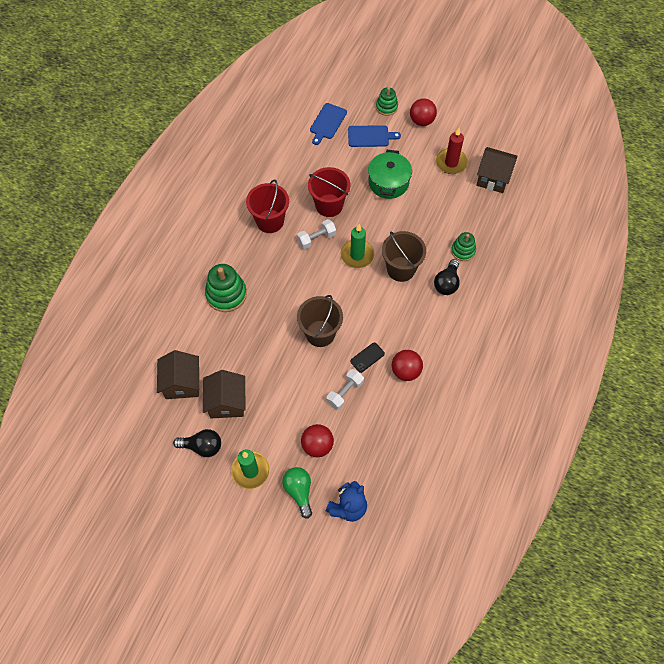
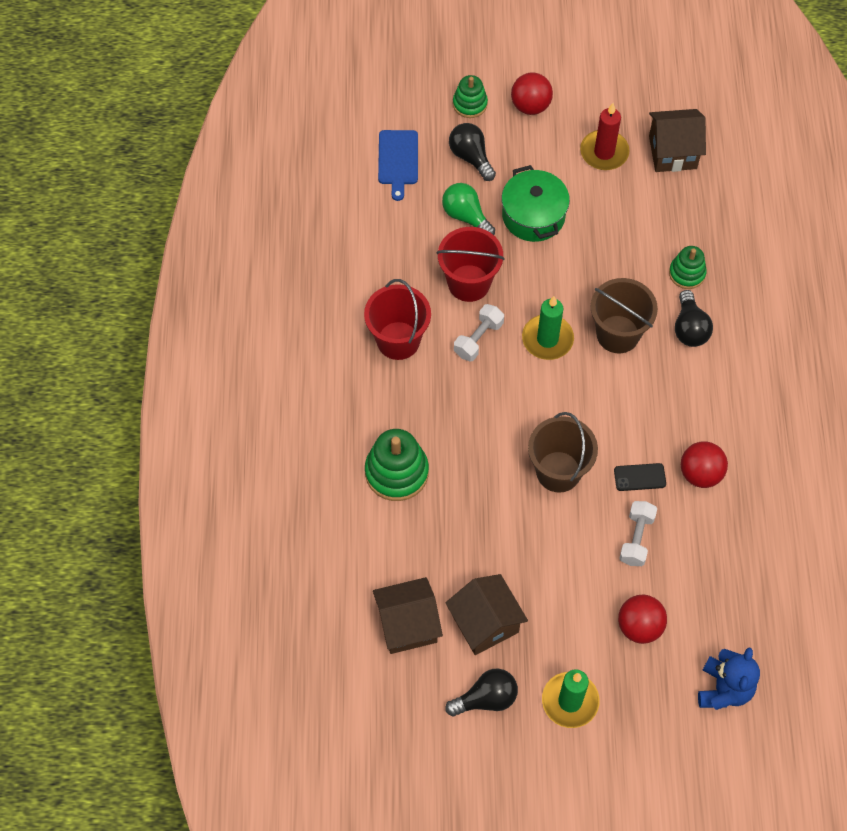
camera: 25 degrees left, 0 degrees up
brown house [157,350,199,399] -> brown house turned 75 degrees counterclockwise [373,577,443,654]
green light bulb [282,467,312,519] -> green light bulb moved to [442,183,495,235]
blue cutting board [348,125,401,147] -> black light bulb [449,123,496,181]
black phone [350,342,385,373] -> black phone turned 60 degrees clockwise [614,463,666,491]

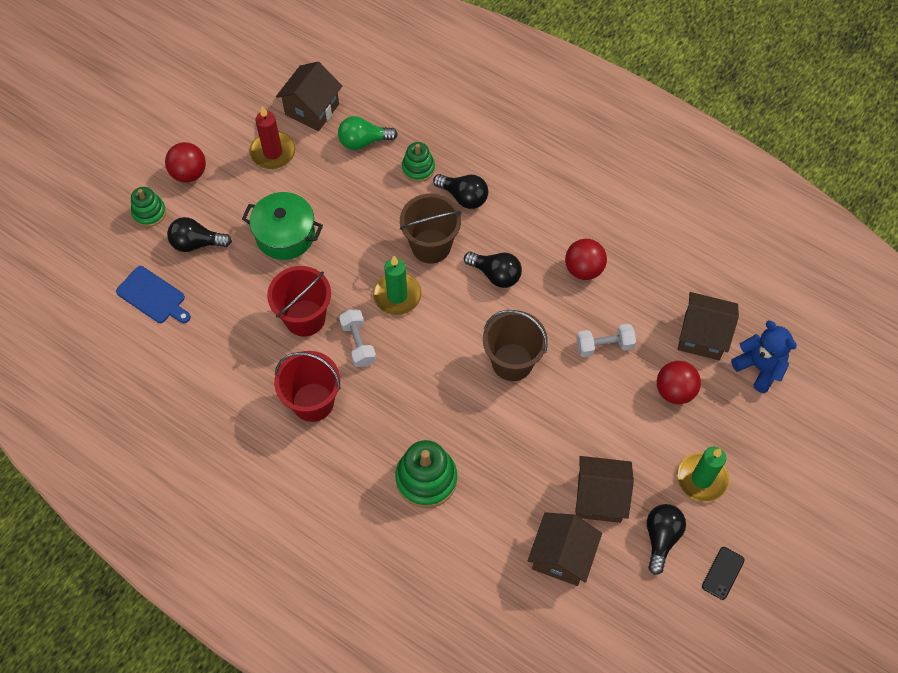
camera: 55 degrees left, 0 degrees up
green light bulb [442,183,495,235] -> green light bulb moved to [338,116,398,150]
black phone [614,463,666,491] -> black phone moved to [702,547,745,600]
white dumbbell [619,501,657,566] -> white dumbbell turned 60 degrees counterclockwise [576,324,636,357]
none -> black light bulb [464,252,522,288]
none -> brown house [678,292,739,360]

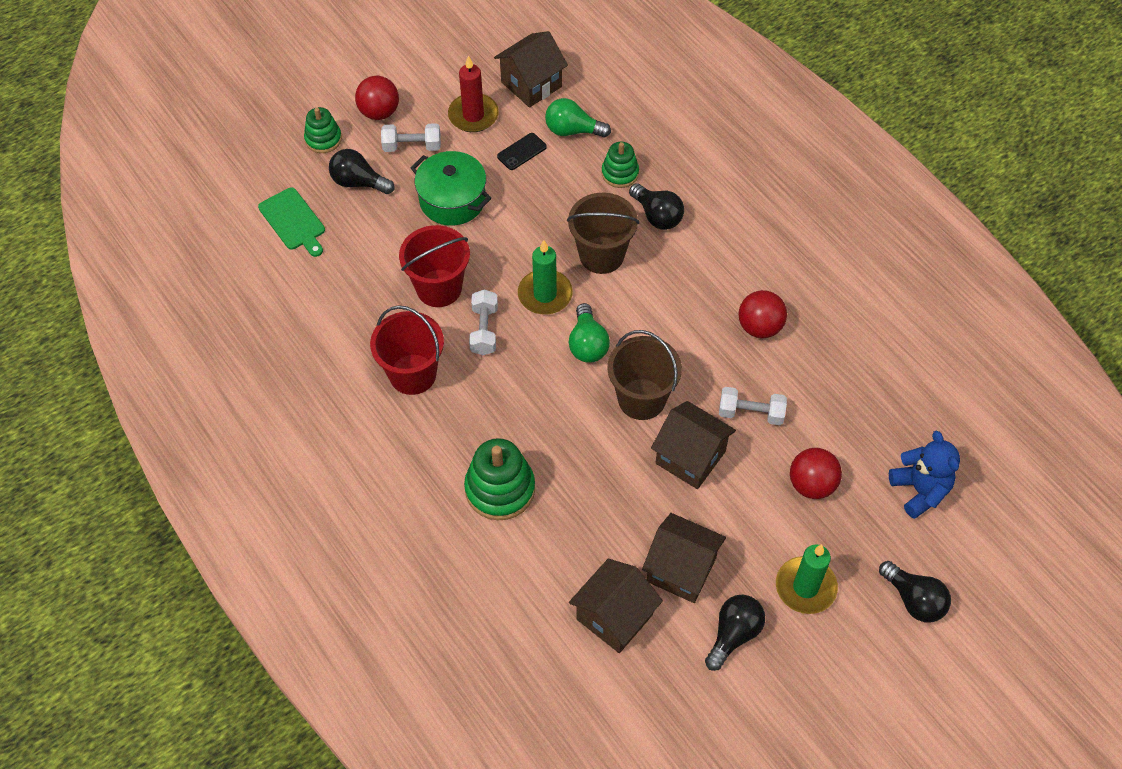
camera: 20 degrees right, 5 degrees down
blue cutting board [116,266,191,323] -> green cutting board [258,187,325,257]
black light bulb [464,252,522,288] -> black light bulb moved to [879,561,951,623]
brown house [678,292,739,360] -> brown house moved to [651,401,736,489]
black phone [702,547,745,600] -> black phone moved to [497,133,547,170]
none -> white dumbbell [381,123,441,152]
none -> green light bulb [569,303,610,363]

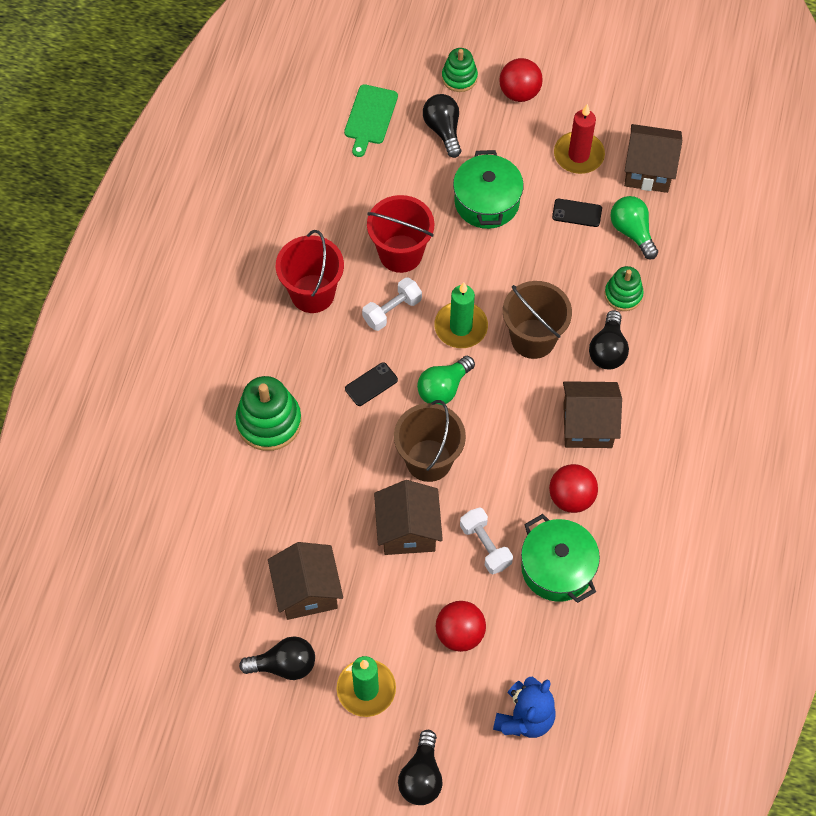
camera: 50 degrees right, 5 degrees up
white dumbbell [381,123,441,152] -> none
brown house [569,559,663,653] -> brown house moved to [563,381,622,448]
none -> black phone [345,362,398,406]
none -> green pot [521,514,600,603]

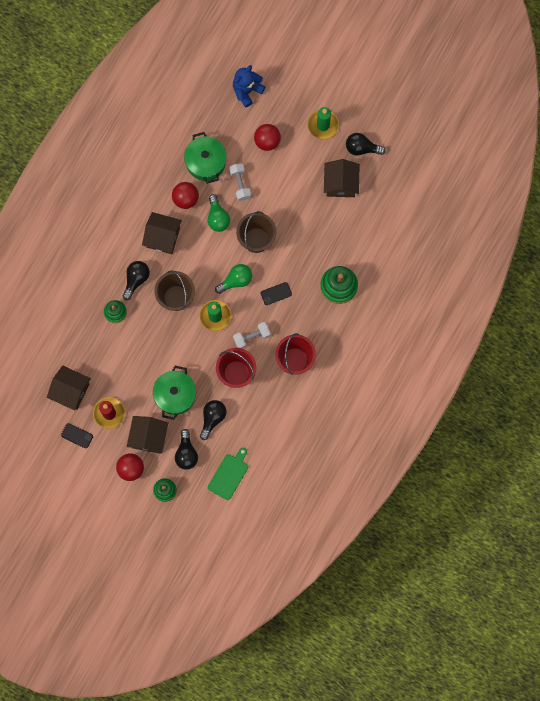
camera: 165 degrees left, 15 degrees up
brown house [374,480,443,555] -> brown house moved to [127,416,168,454]
black light bulb [398,730,443,805] -> black light bulb moved to [200,400,227,440]
black phone [552,199,602,227] -> black phone moved to [61,423,93,448]
green light bulb [611,196,658,259] -> green light bulb moved to [208,194,230,232]

